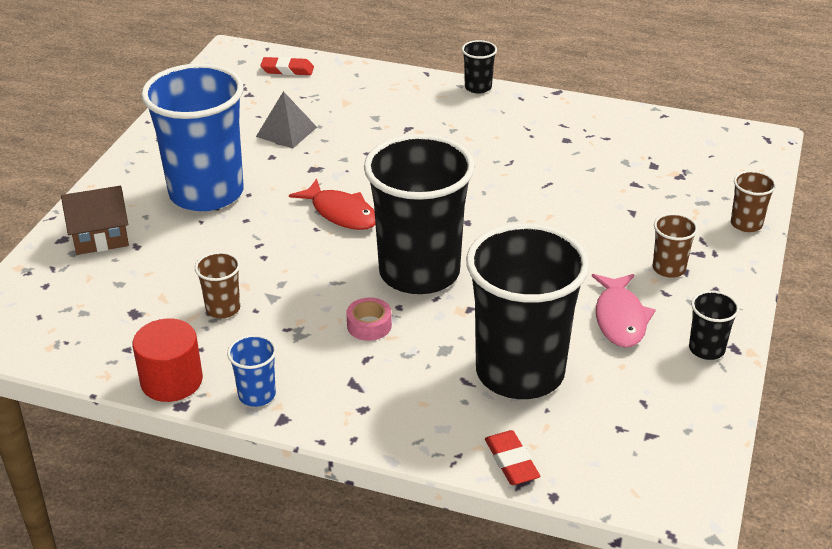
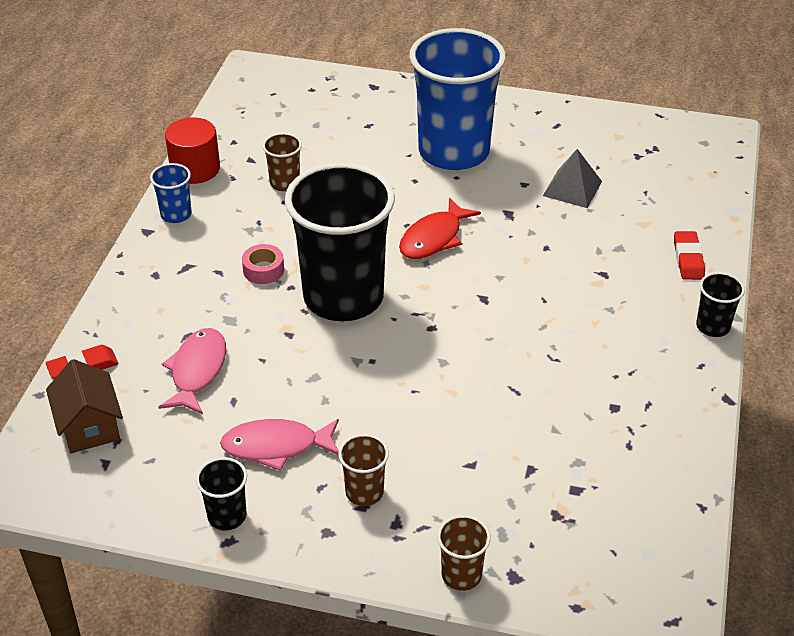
camera: 85 degrees right, 5 degrees up
brown house [61,186,129,255] -> brown house moved to [46,359,123,453]
red eraser [260,57,314,75] -> red eraser moved to [674,231,705,280]
black cup [466,223,589,399] -> pink fish [159,328,226,414]

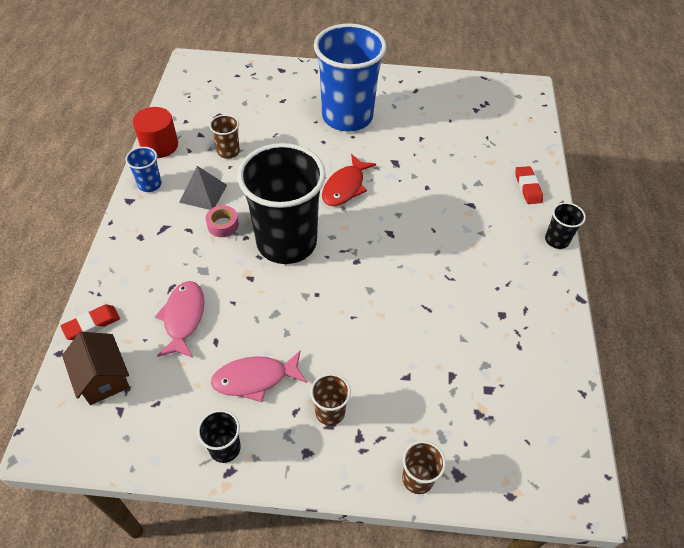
camera: 10 degrees left, 10 degrees up
grey pyramid [543,149,602,208] -> grey pyramid moved to [179,166,227,210]

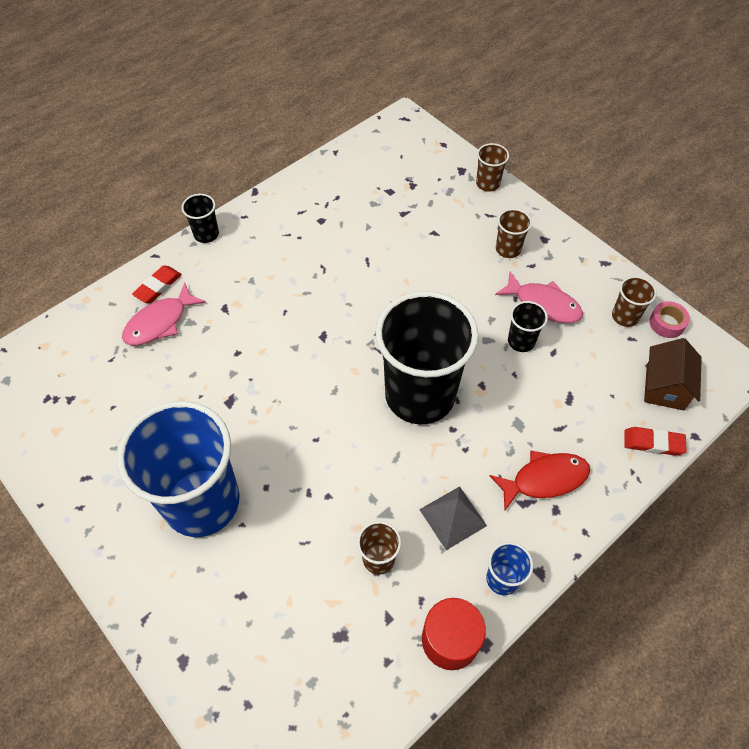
camera: 135 degrees left, 5 degrees up
pink fish [155,281,204,358] -> pink fish moved to [122,282,206,345]
black cup [197,410,241,463] -> black cup moved to [508,301,548,352]
pink tape [206,205,239,237] -> pink tape moved to [649,301,690,338]
red fish [322,154,376,206] -> red fish moved to [490,451,590,510]
none -> brown cup [612,276,657,327]

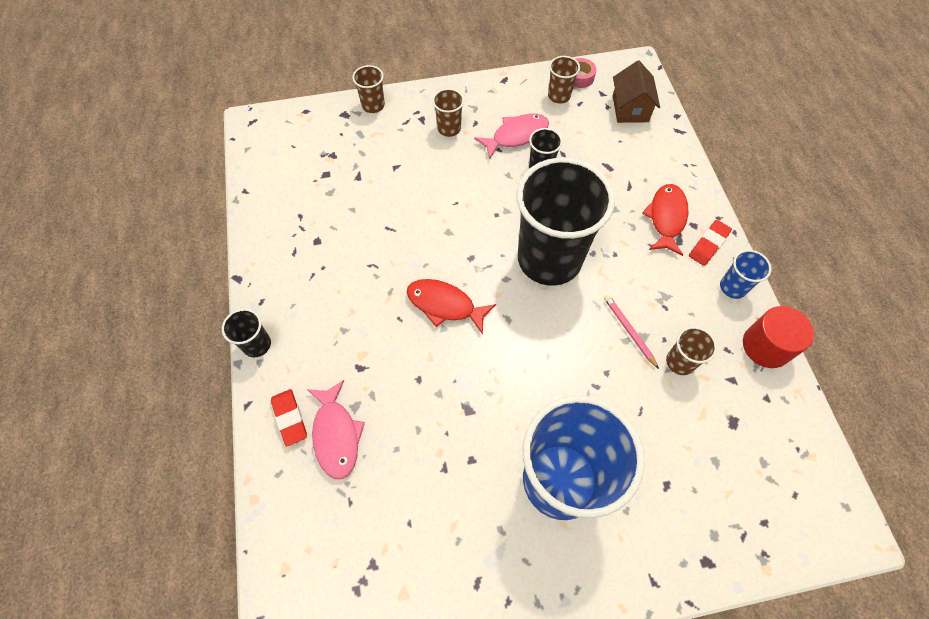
camera: 60 degrees left, 5 degrees up
grey pyramid [419,486,487,550] -> none
red eraser [624,427,687,456] -> red eraser moved to [689,220,732,266]
brown house [644,338,702,410] -> brown house turned 45 degrees clockwise [613,61,660,123]
none -> red fish [407,279,496,335]
none -> pink pencil [604,295,659,369]

